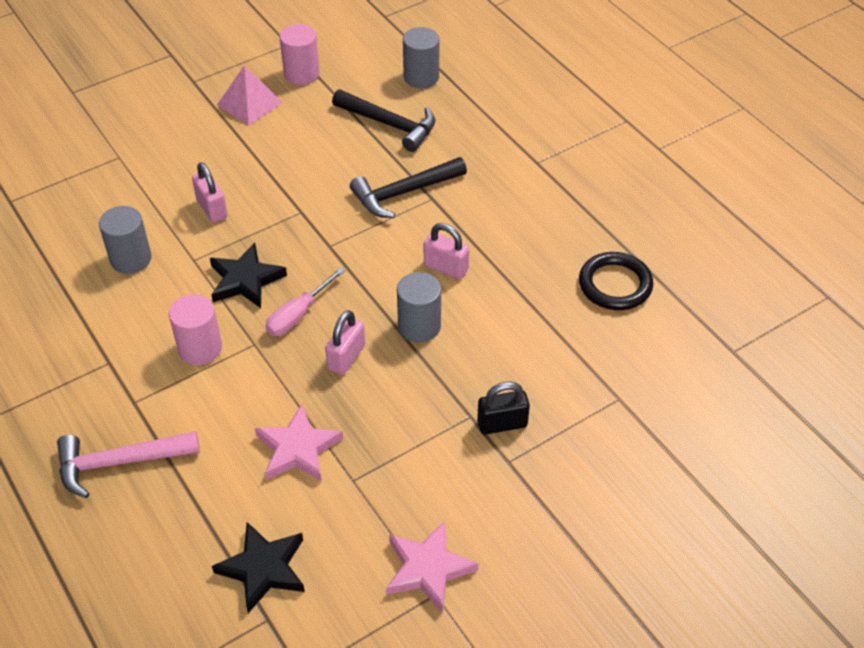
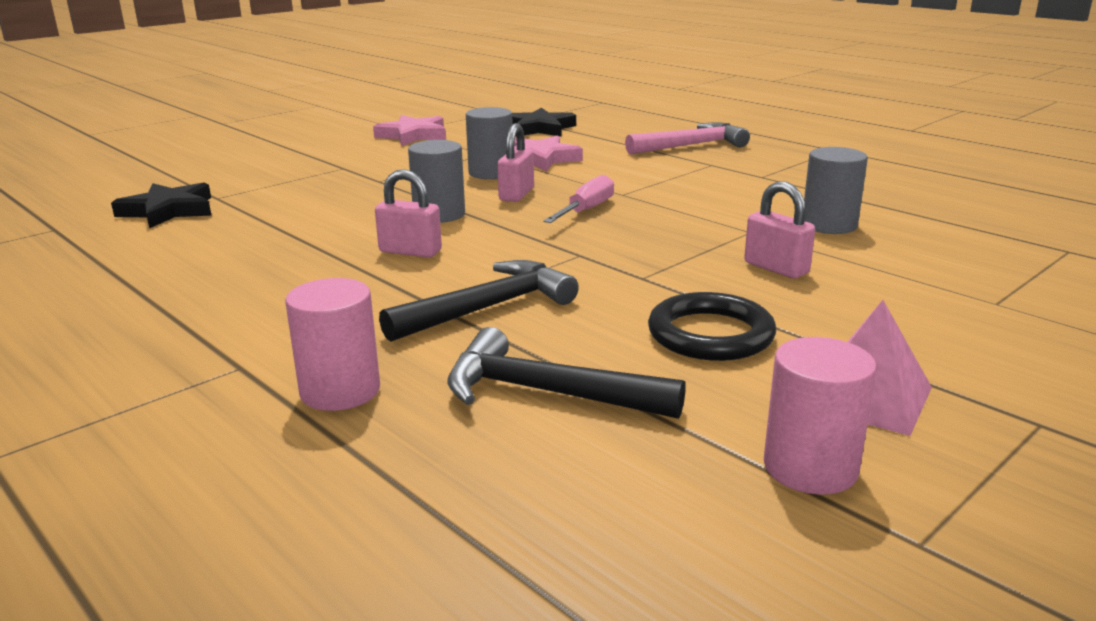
camera: 170 degrees right, 25 degrees down
pink cylinder [169,294,222,365] -> pink cylinder moved to [285,278,380,411]
black star [210,243,287,308] -> black star moved to [111,182,211,228]
grey cylinder [403,27,439,88] -> grey cylinder moved to [466,107,513,179]
black padlock [477,382,530,435] -> none
black ring [579,252,653,310] -> black ring moved to [648,292,776,361]

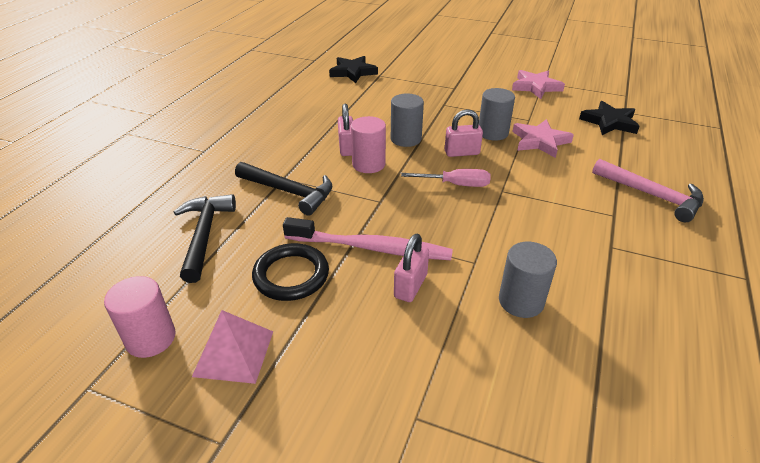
camera: 65 degrees right, 15 degrees up
pink cylinder [285,278,380,411] -> pink cylinder moved to [351,116,386,173]
none -> pink toothbrush [283,217,453,260]

